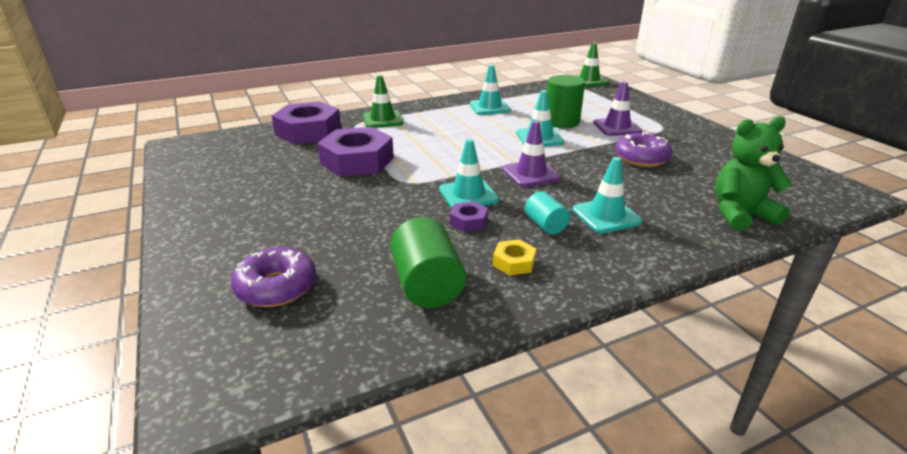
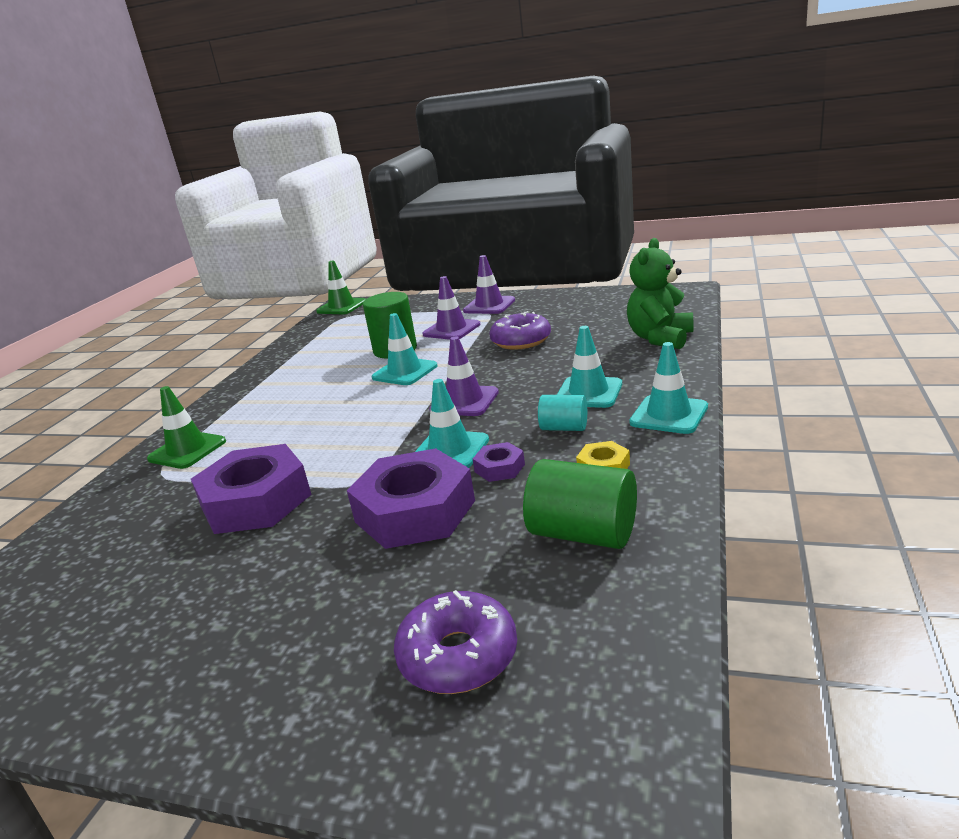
camera: 45 degrees left, 5 degrees down
purple nut [272,101,341,144] -> purple nut moved to [347,448,475,549]
turquoise traffic cone [470,65,511,115] -> turquoise traffic cone moved to [629,342,708,434]
none -> purple traffic cone [463,255,515,314]

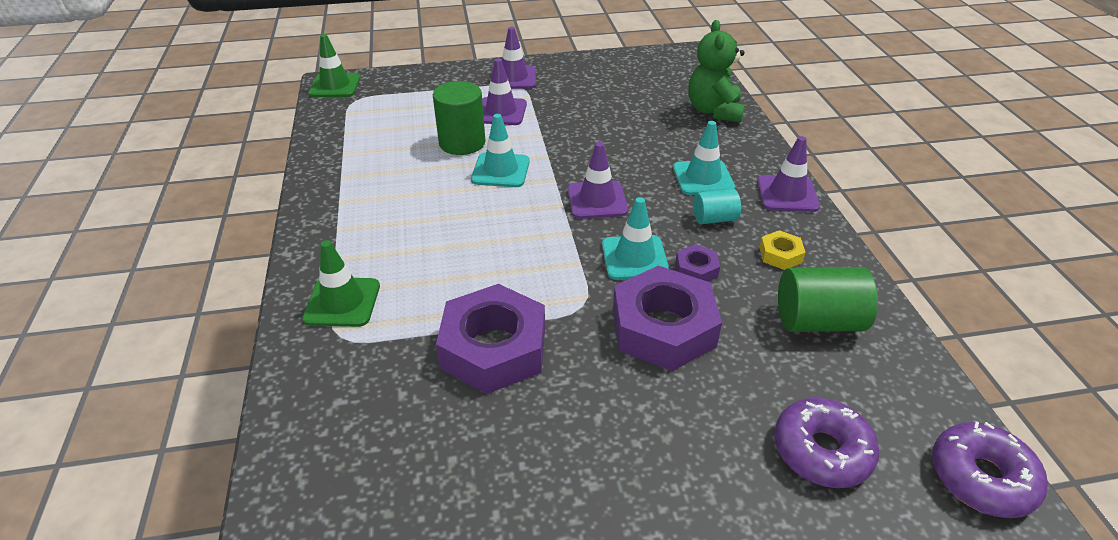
camera: 30 degrees left, 15 degrees up
purple donut [489,311,551,350] -> purple donut moved to [932,421,1048,518]
turquoise traffic cone [629,342,708,434] -> purple traffic cone [757,136,820,212]

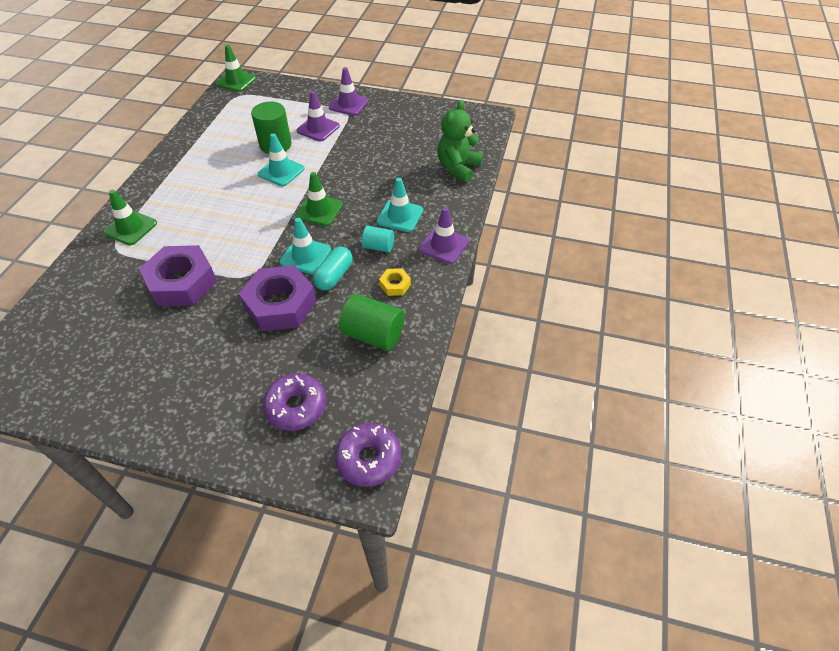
camera: 25 degrees right, 10 degrees up
purple traffic cone [568,142,628,219] -> green traffic cone [295,172,343,226]
purple nut [675,244,720,282] -> turquoise capsule [313,247,353,290]

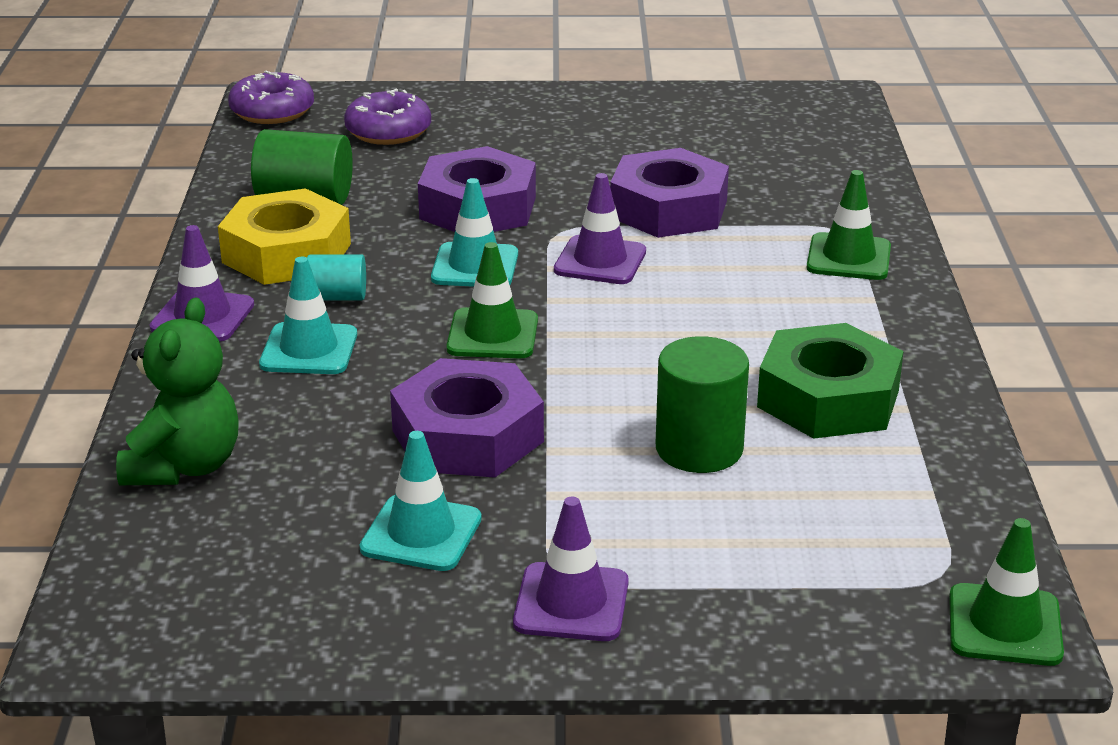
camera: 165 degrees right, 20 degrees down
turquoise traffic cone [257,133,305,186] -> turquoise traffic cone moved to [359,431,482,571]
purple traffic cone [296,91,340,142] -> purple traffic cone moved to [554,173,646,284]
turquoise capsule [313,247,353,290] -> none
yellow nut [379,268,411,296] -> yellow nut [218,188,351,285], size x2.23
none -> purple nut [390,358,544,478]
none -> green nut [757,323,904,439]

